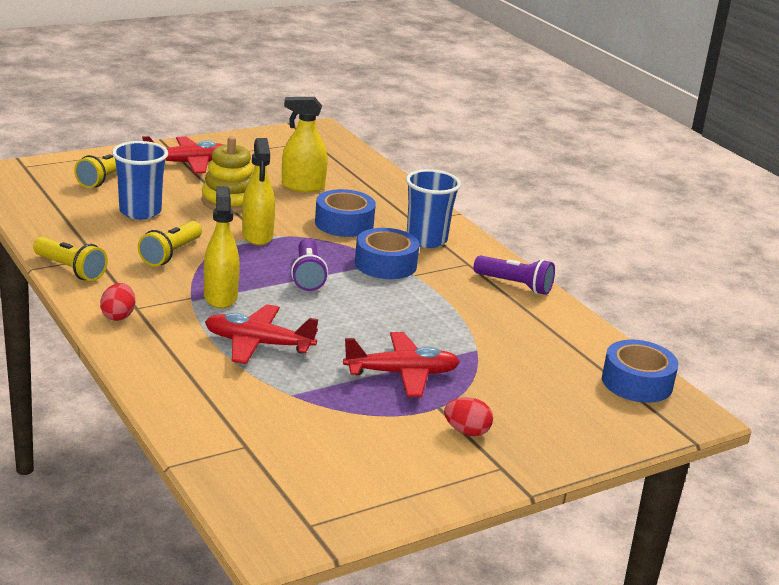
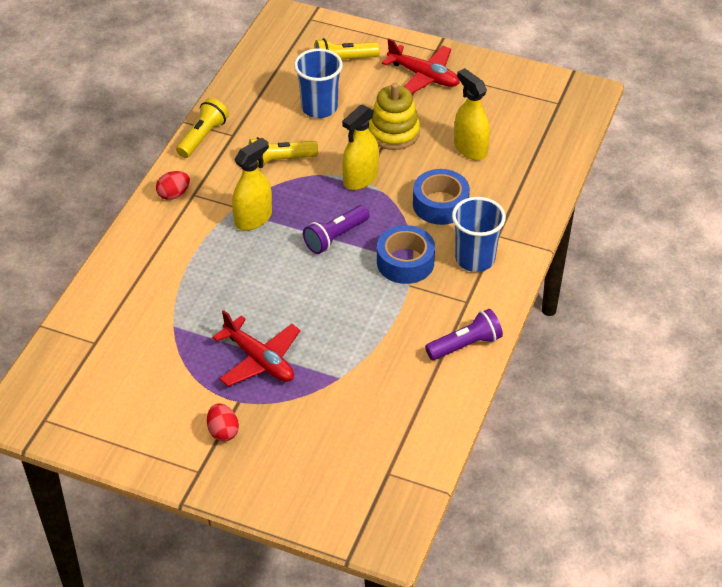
camera: 55 degrees right, 20 degrees up
yellow flashlight [33,237,108,281] -> yellow flashlight turned 150 degrees counterclockwise [176,98,229,158]
red plane [205,304,318,364] -> none
purple flashlight [474,255,555,295] -> purple flashlight turned 105 degrees counterclockwise [425,309,503,360]
blue tape [602,340,678,403] -> none

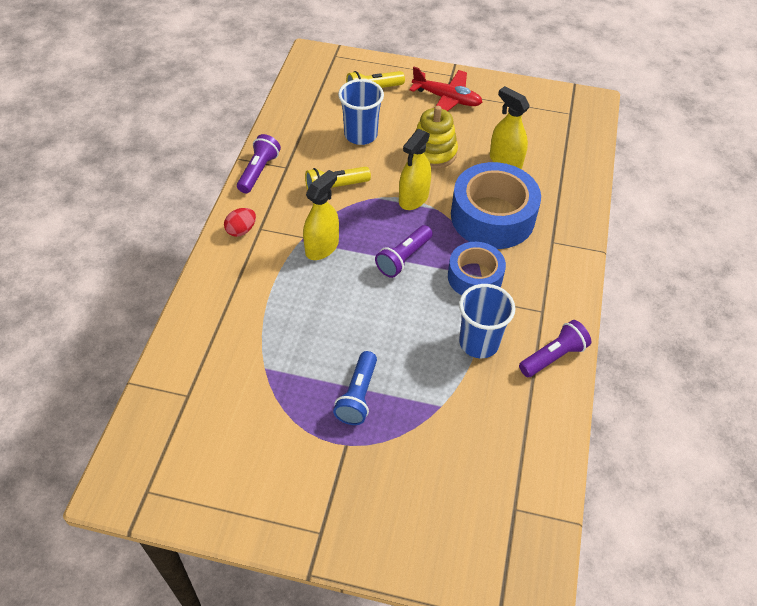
camera: 10 degrees left, 5 degrees up
yellow flashlight [176,98,229,158] -> purple flashlight [237,134,281,194]
red egg [207,403,239,442] -> none
red plane [212,310,300,386] -> blue flashlight [333,351,377,425]
blue tape [413,169,470,225] -> blue tape [451,162,541,249], size x1.62
blue cup [452,197,506,272] -> blue cup moved to [459,284,515,358]

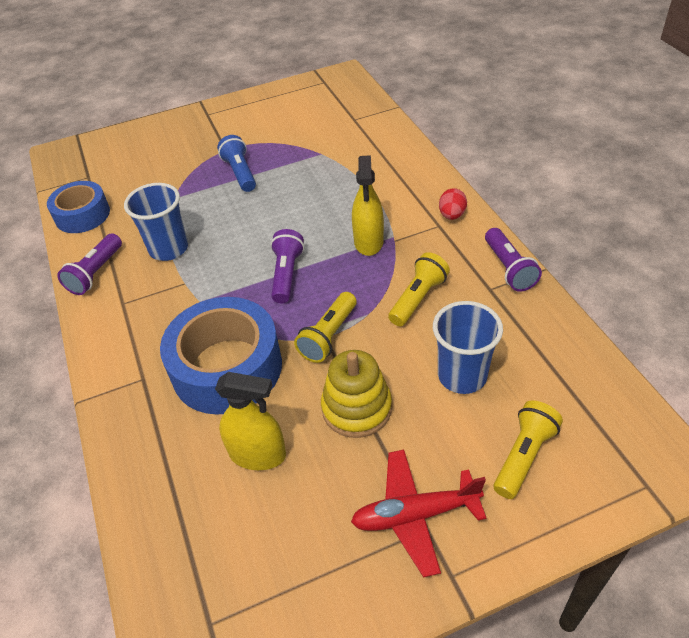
camera: 150 degrees right, 5 degrees down
yellow spray bottle [399,129,431,210] -> yellow flashlight [294,292,357,363]
blue tape [448,242,506,295] -> blue tape moved to [47,181,110,233]

